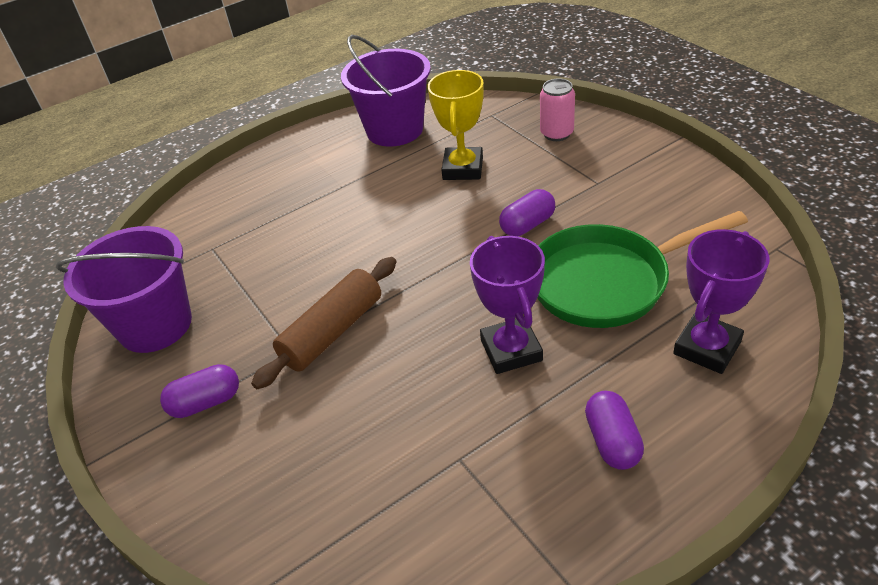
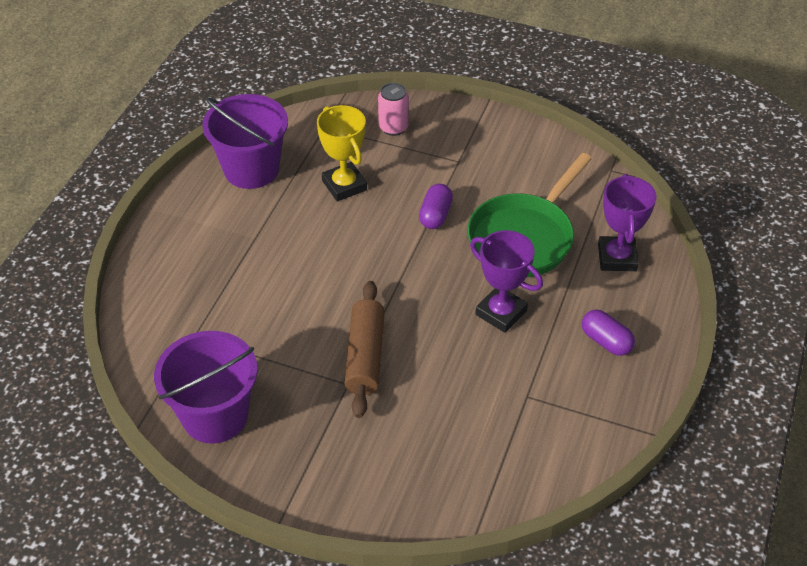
camera: 40 degrees left, 5 degrees up
purple capsule [160,364,239,418] -> none

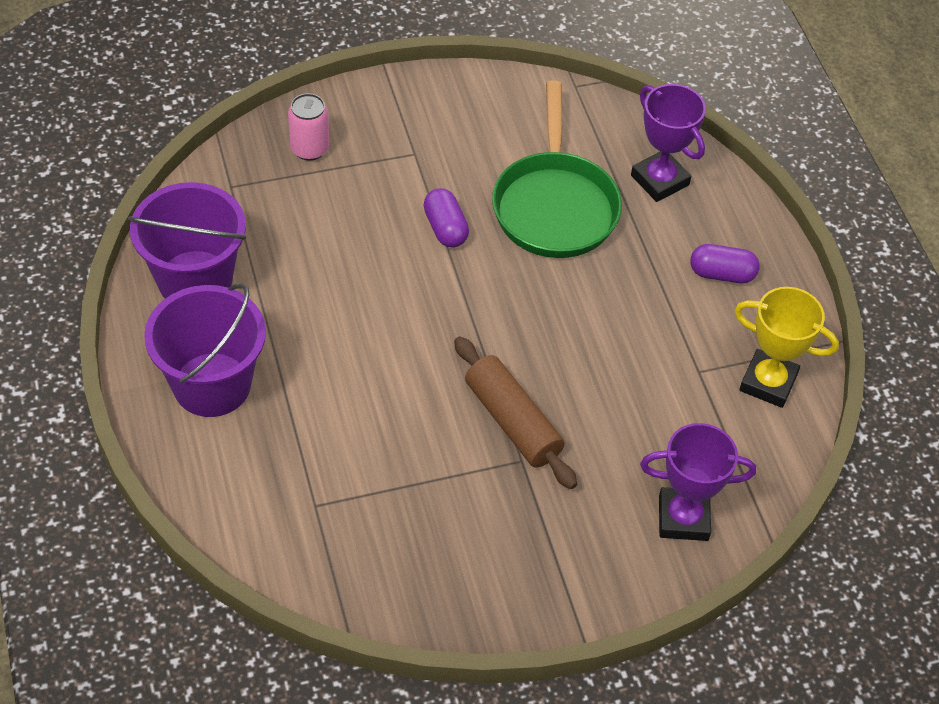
camera: 40 degrees left, 5 degrees up
purple bucket [154,331,258,444] -> purple bucket moved to [144,284,266,417]
yellow trophy [317,105,367,202] -> yellow trophy moved to [734,287,839,408]
purple trophy [470,230,543,333] -> purple trophy moved to [640,423,756,541]

